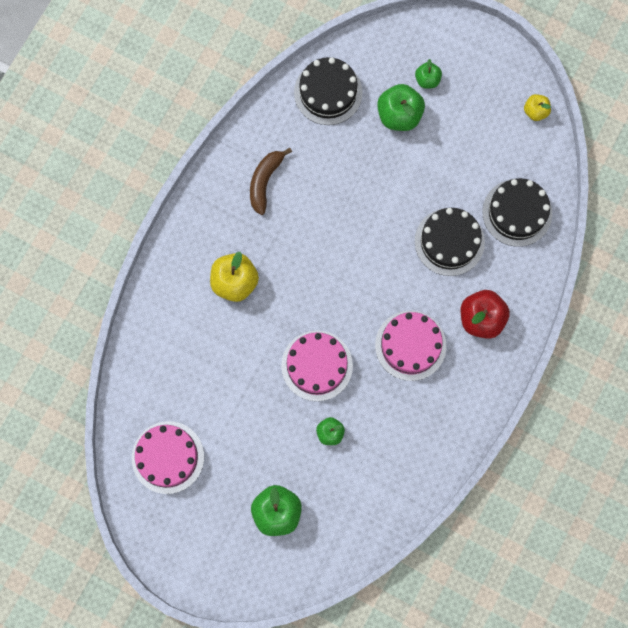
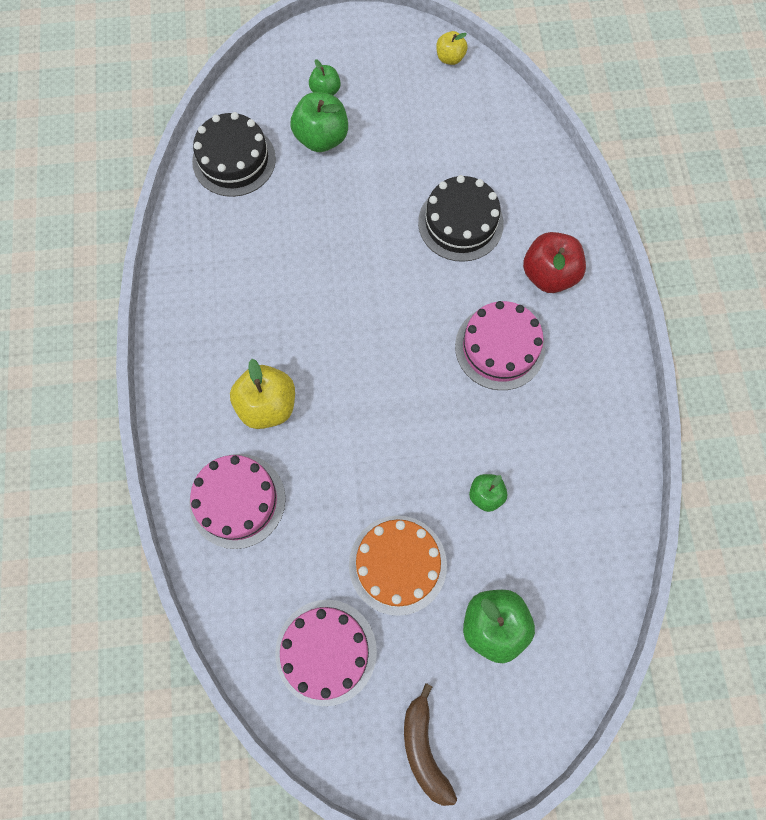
camera: 35 degrees left, 5 degrees down
brown banana [250,148,292,215] -> brown banana moved to [404,683,457,806]
pink cake [281,331,353,401] -> pink cake moved to [189,454,286,549]
black cake [482,178,552,247] -> none
none -> orange cake [349,516,447,616]

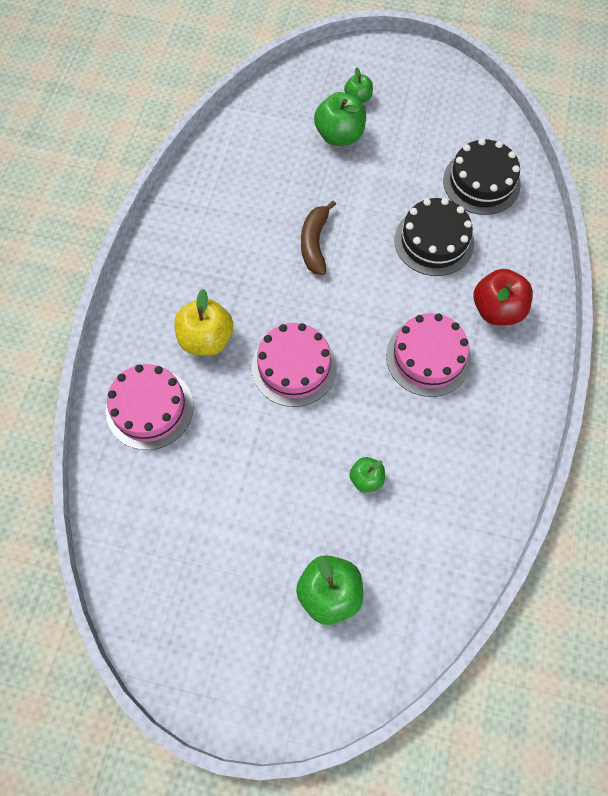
camera: 20 degrees right, 5 degrees down
black cake [192,112,276,197] -> black cake moved to [443,138,521,215]
pink cake [275,600,377,706] -> pink cake moved to [252,323,337,407]
orange cake [349,516,447,616] -> none
brown banana [404,683,457,806] -> brown banana moved to [301,200,336,275]
yellow apple [436,31,468,65] -> none

